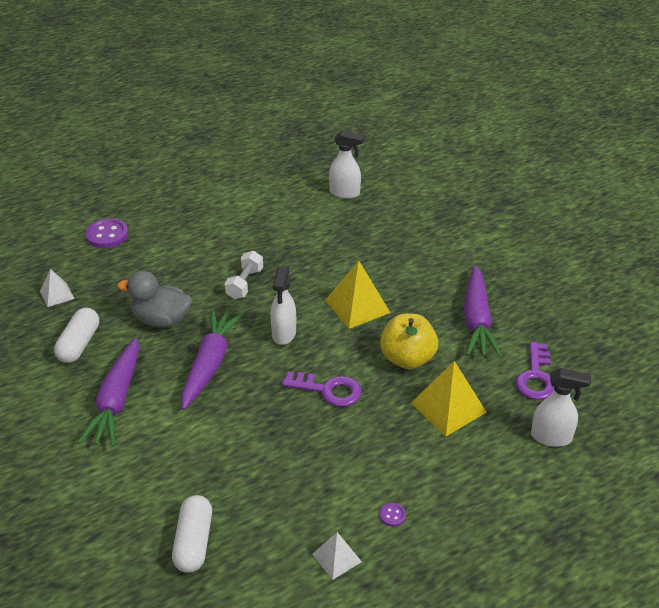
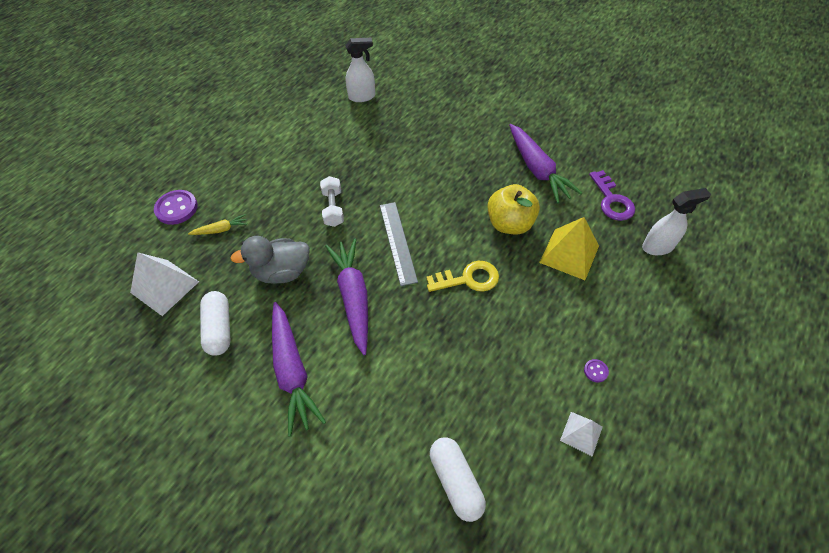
camera: 25 degrees left, 15 degrees up
white pyramid [40,269,75,307] -> white pyramid [130,252,199,316], size x1.73
white spray bottle [271,266,296,345] -> grey ruler [380,202,418,286]
purple key [282,372,361,407] -> yellow key [426,261,499,292]
yellow pyramid [325,260,391,329] -> none
none -> yellow carrot [188,214,248,235]

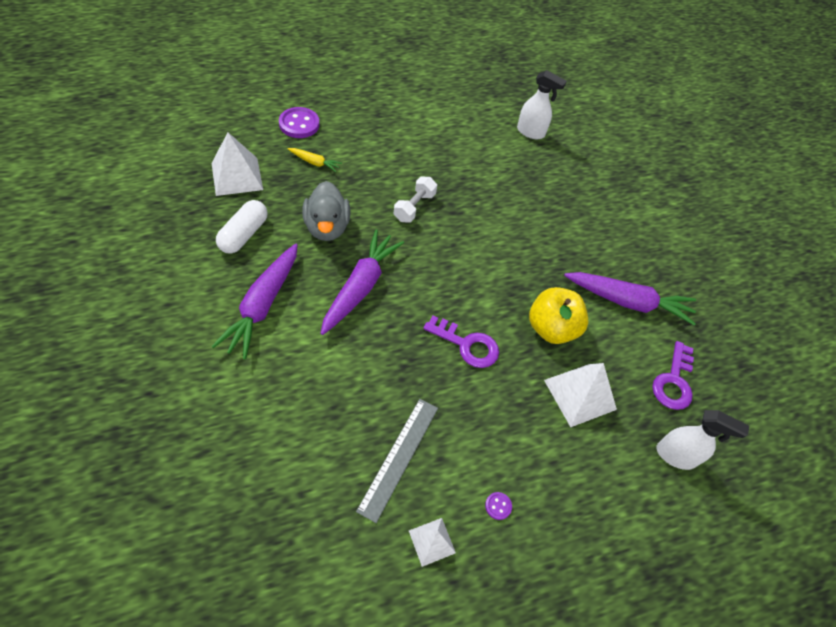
camera: 30 degrees right, 0 degrees up
grey duck [230,236,310,284] -> grey duck turned 120 degrees counterclockwise [302,181,351,241]
grey ruler [380,202,418,286] -> grey ruler moved to [356,399,438,523]
yellow key [426,261,499,292] -> purple key [423,316,499,368]
white capsule [430,437,486,522] -> none
purple carrot [509,124,582,203] -> purple carrot turned 90 degrees counterclockwise [564,272,696,325]
yellow pyramid [539,217,599,280] -> white pyramid [544,363,617,427]

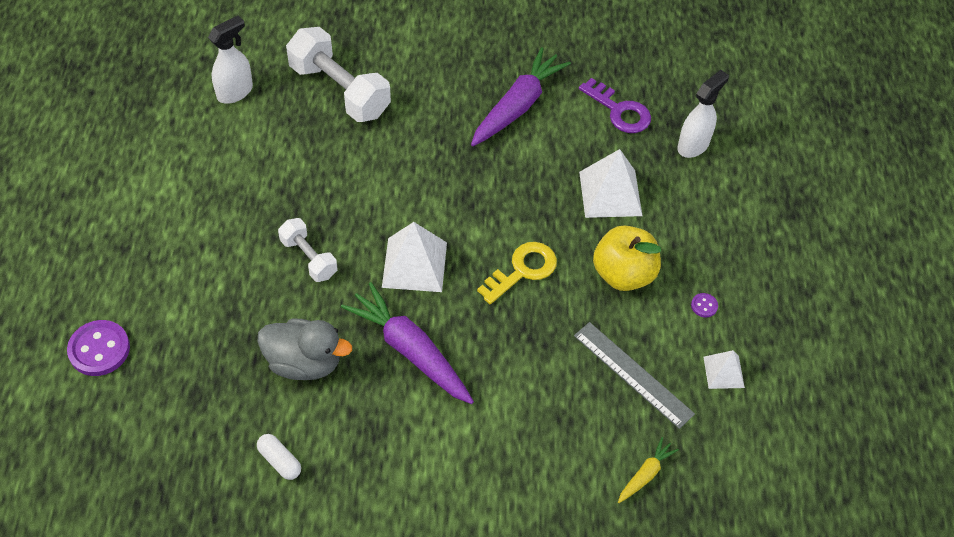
camera: 65 degrees left, 0 degrees up
white pyramid [211,132,263,196] -> white pyramid moved to [382,222,447,292]
purple carrot [212,244,298,359] -> none
white capsule [216,200,268,254] -> white capsule [257,434,301,480], size x0.63
yellow carrot [288,148,342,172] -> yellow carrot moved to [618,437,679,503]
purple key [423,316,499,368] -> yellow key [477,242,557,304]
yellow apple [529,287,589,344] -> yellow apple moved to [593,225,661,291]
none -> white dumbbell [286,27,391,122]

